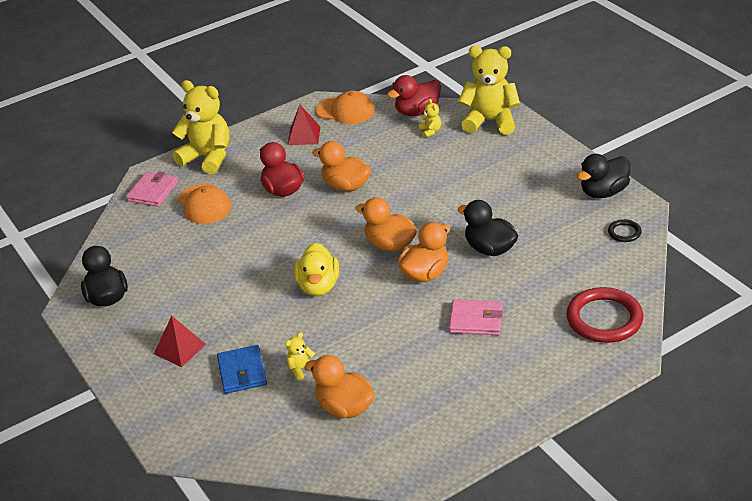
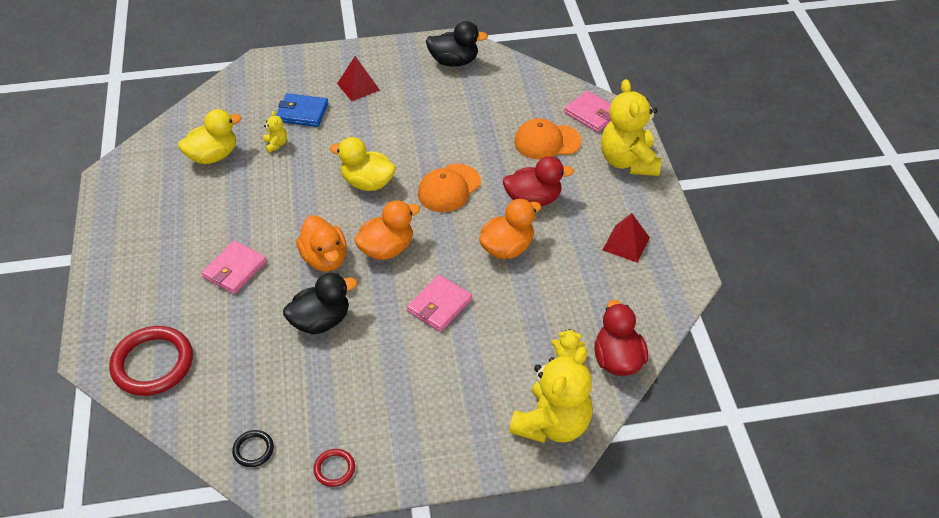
camera: 110 degrees right, 10 degrees up
yellow teddy bear [172,80,229,174] -> yellow teddy bear turned 120 degrees clockwise [601,79,661,176]
orange duck [305,355,375,418] -> yellow duck [178,109,242,164]
orange cap [316,91,375,124] -> orange cap moved to [418,164,481,212]
black duck [576,154,630,198] -> red ring [313,449,355,487]
none -> pink wallet [407,275,472,332]

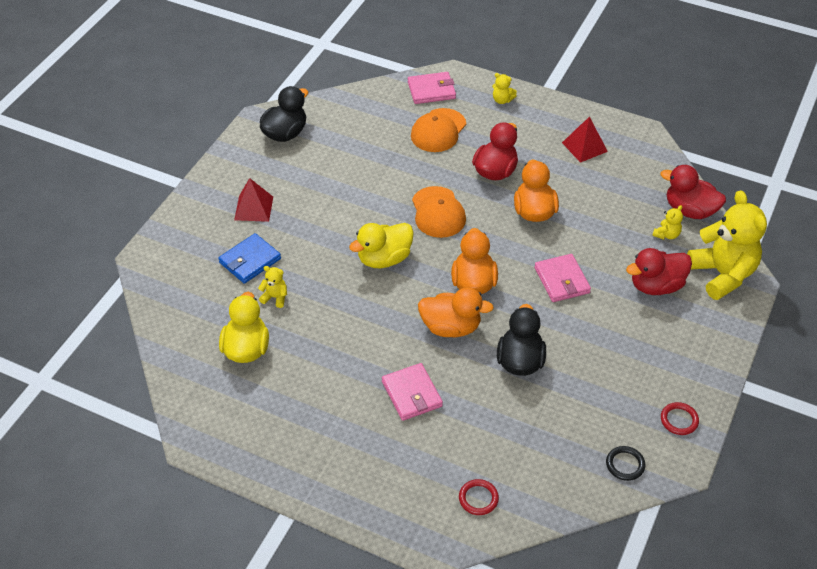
camera: 55 degrees left, 0 degrees up
red ring [109,326,193,396] -> red ring [459,479,499,515], size x0.47
yellow teddy bear [601,79,661,176] -> yellow teddy bear [492,73,517,104], size x0.41
none -> red duck [626,248,692,295]

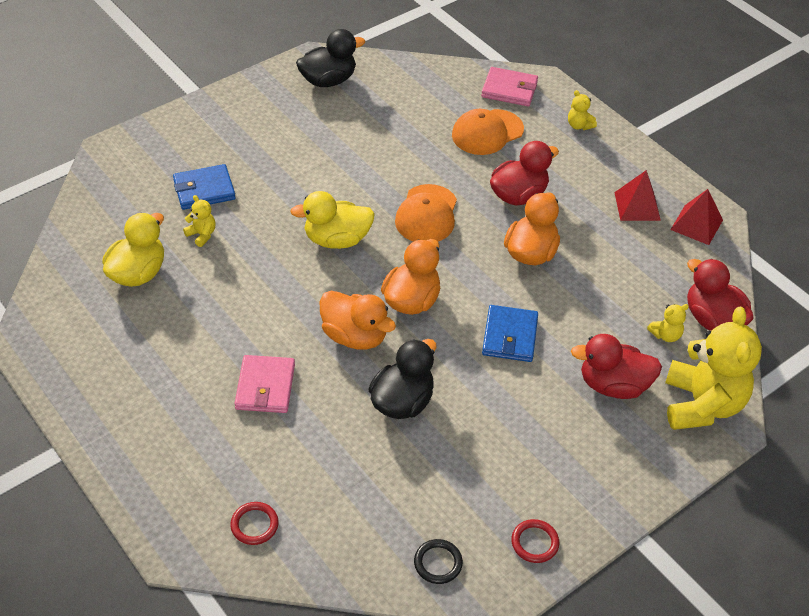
camera: 25 degrees right, 0 degrees up
red pyramid [234,178,273,222] -> red pyramid moved to [670,189,723,245]
pink wallet [535,254,591,302] -> blue wallet [482,305,538,362]

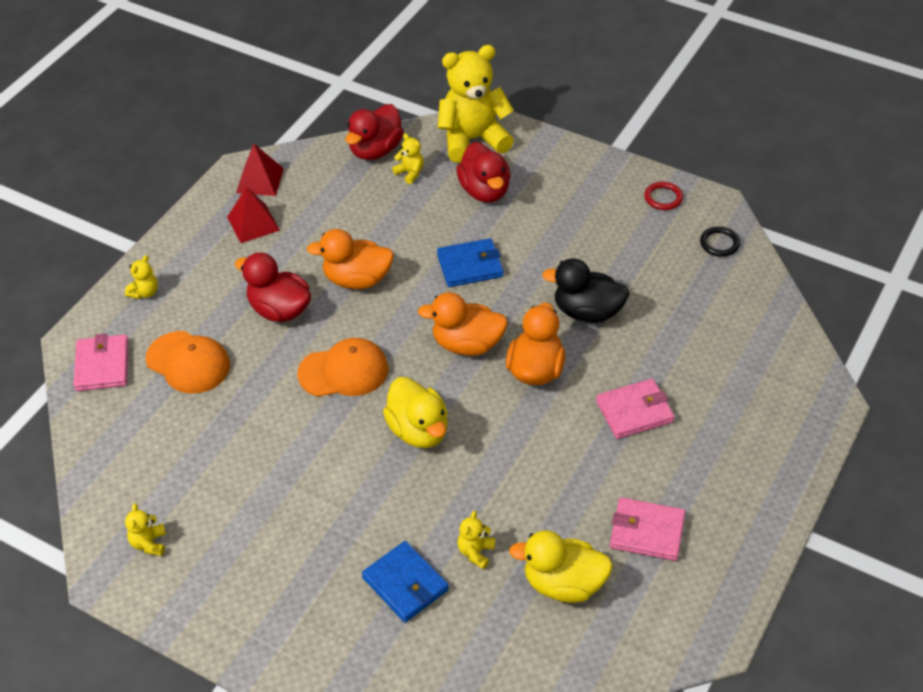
camera: 110 degrees left, 0 degrees up
red ring [230,502,279,545] -> none
black duck [296,29,365,87] -> yellow teddy bear [125,503,166,556]
none -> pink wallet [610,497,686,561]

